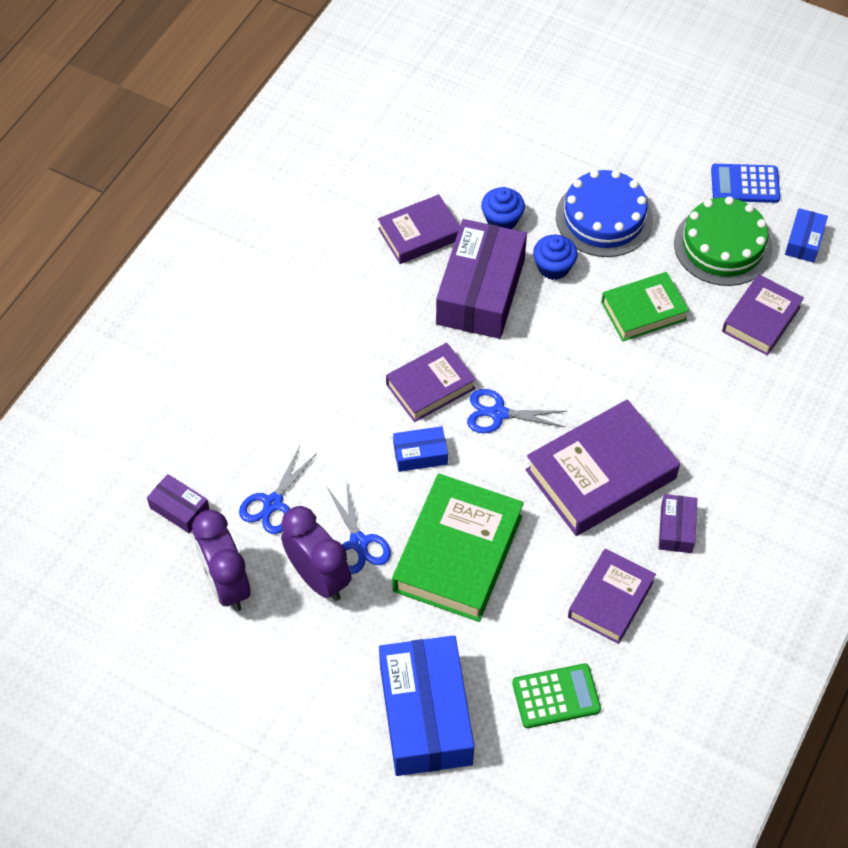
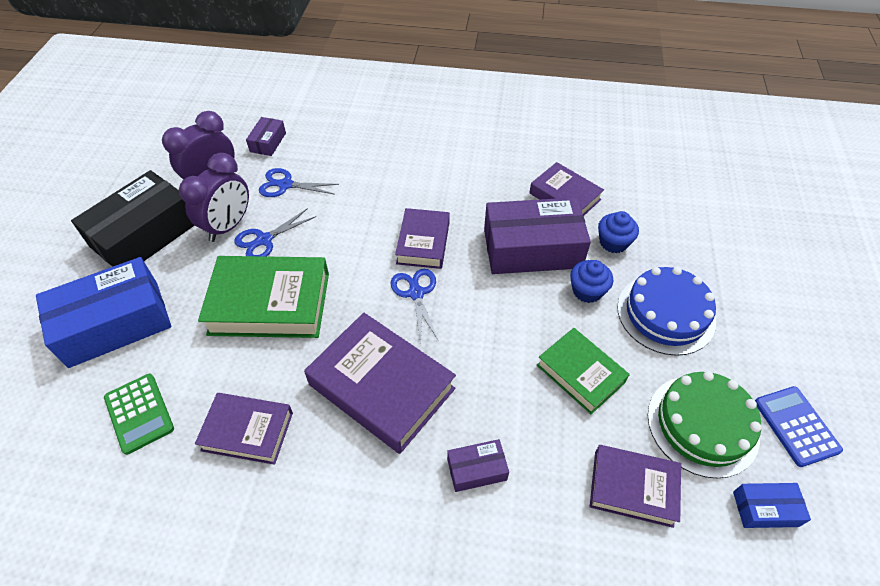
camera: 70 degrees right, 5 degrees down
purple book [386,343,476,422] -> purple book turned 60 degrees clockwise [395,208,450,269]
blue box [393,426,448,472] -> none
purple box [659,494,697,553] -> purple box moved to [447,439,509,492]
none -> black box [71,170,195,267]

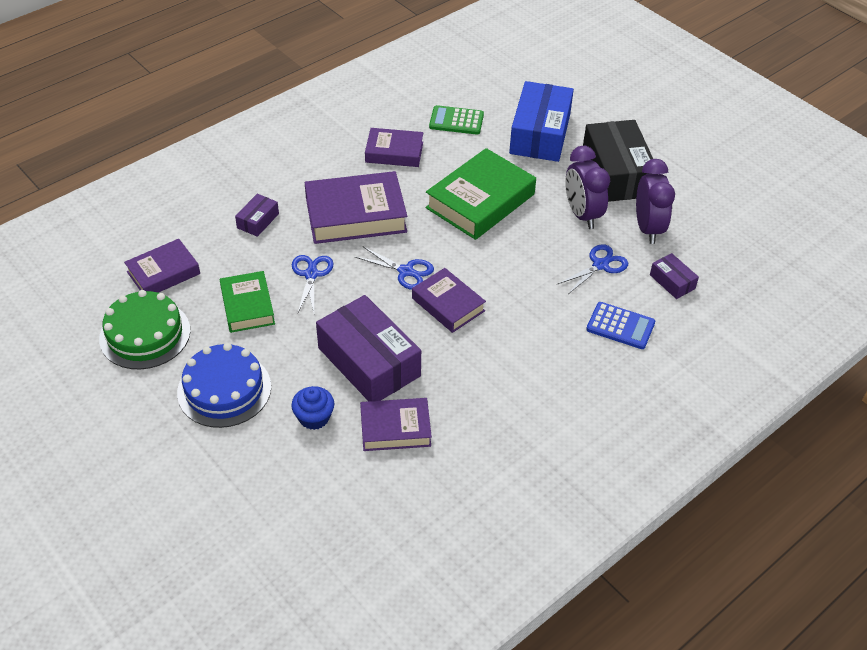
camera: 130 degrees right, 5 degrees down
purple book [195,393,293,465] -> purple book turned 45 degrees clockwise [365,128,423,167]
blue scissors [234,208,316,257] -> blue scissors moved to [292,255,333,313]
purple box [484,197,591,274] -> purple box turned 75 degrees counterclockwise [316,295,421,401]
green book [537,328,630,414] -> green book turned 75 degrees clockwise [220,271,275,333]
blue cupcake [570,260,613,303] -> none
blue box [733,483,811,528] -> none
blue calculator [755,386,843,467] -> blue calculator moved to [586,302,655,349]

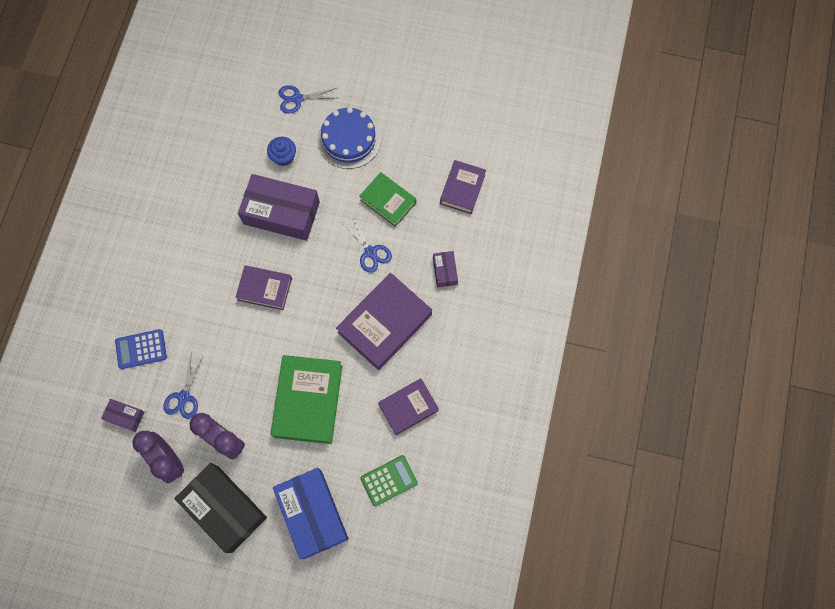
camera: 145 degrees right, 25 degrees up
green cake [99,290,190,369] -> none
blue scissors [355,247,434,290] -> blue scissors moved to [278,85,337,114]
purple book [360,398,432,451] -> none

